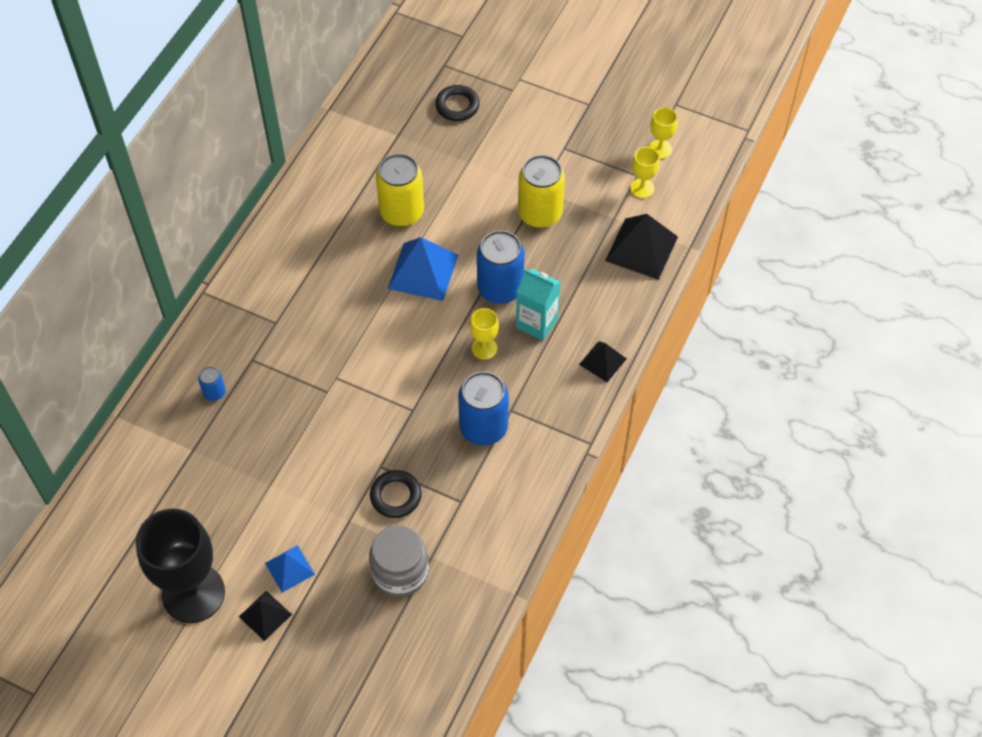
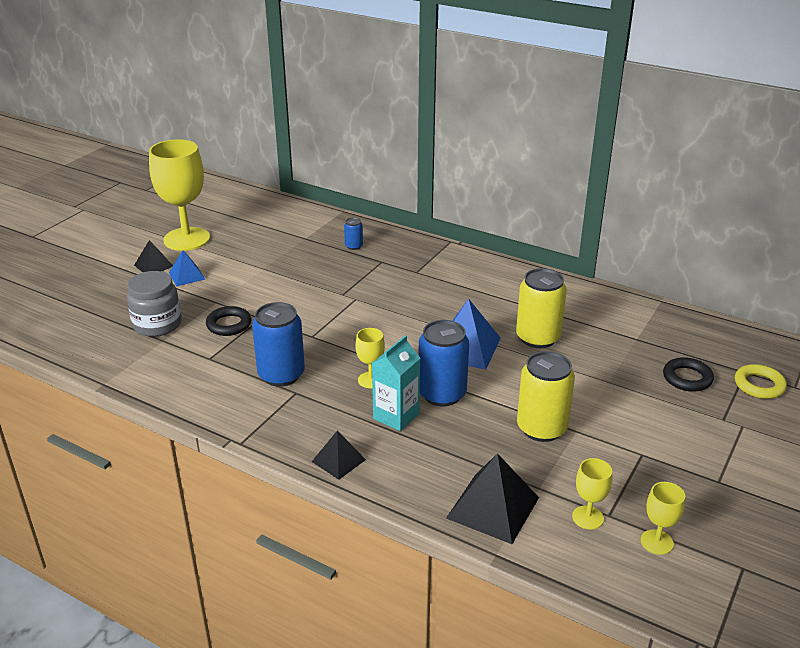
camera: 95 degrees right, 25 degrees down
black goblet [136,509,225,623] -> yellow goblet [149,139,210,251]
none -> yellow ring [735,364,787,399]

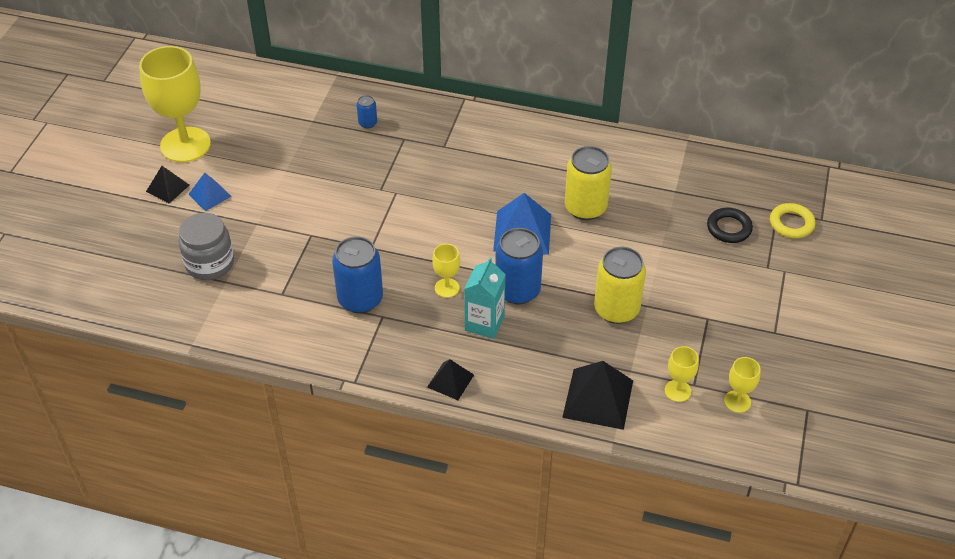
camera: 15 degrees left, 15 degrees up
black ring [206,306,251,336] -> none

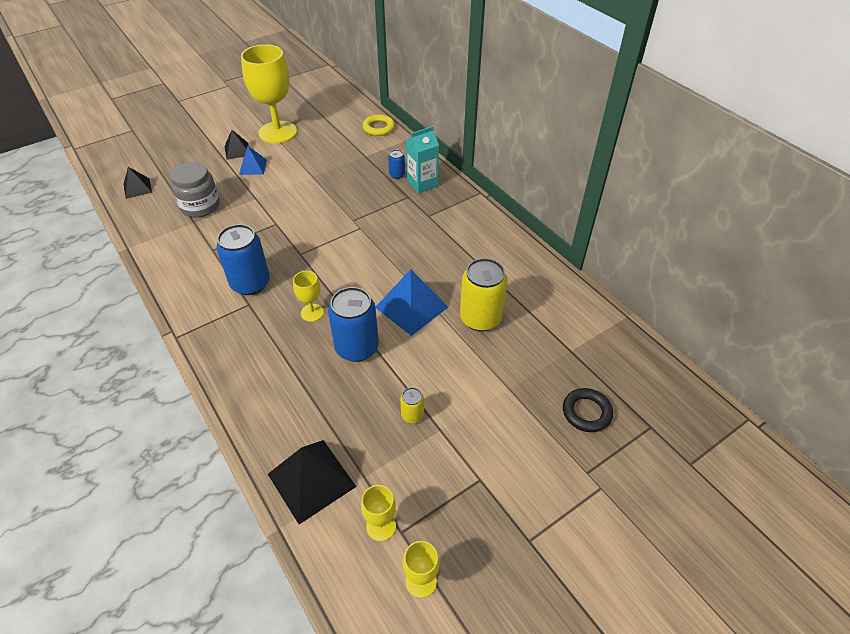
camera: 40 degrees right, 0 degrees up
black pyramid [427,359,474,400] -> black pyramid moved to [123,167,152,199]
turquoise carton [464,257,506,339] -> turquoise carton moved to [406,126,439,193]
yellow can [594,247,646,324] -> yellow can [400,387,424,423], size x0.47
yellow ring [770,203,815,238] -> yellow ring moved to [362,114,395,136]

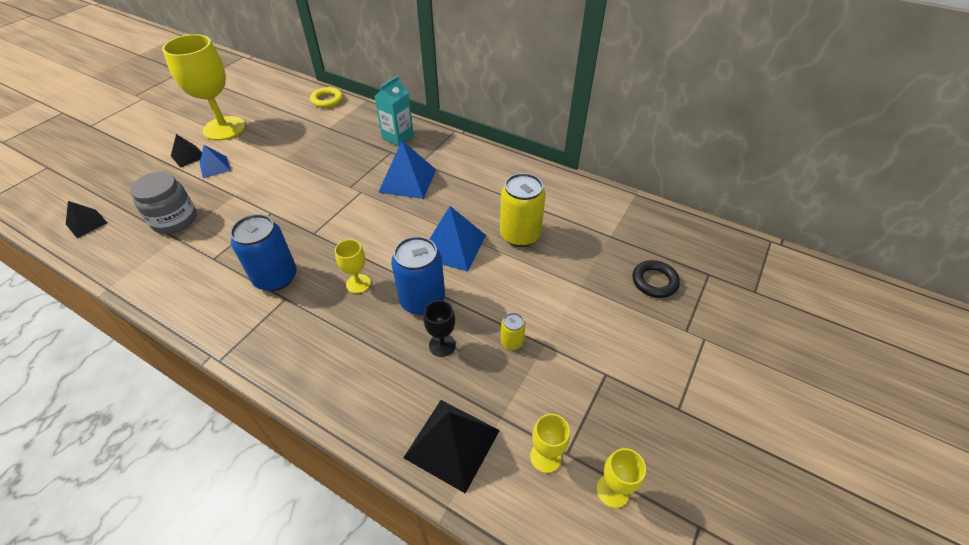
camera: 25 degrees left, 0 degrees up
blue can [388,150,405,179] -> none
none -> blue pyramid [378,141,436,199]
none -> black goblet [424,300,456,357]

